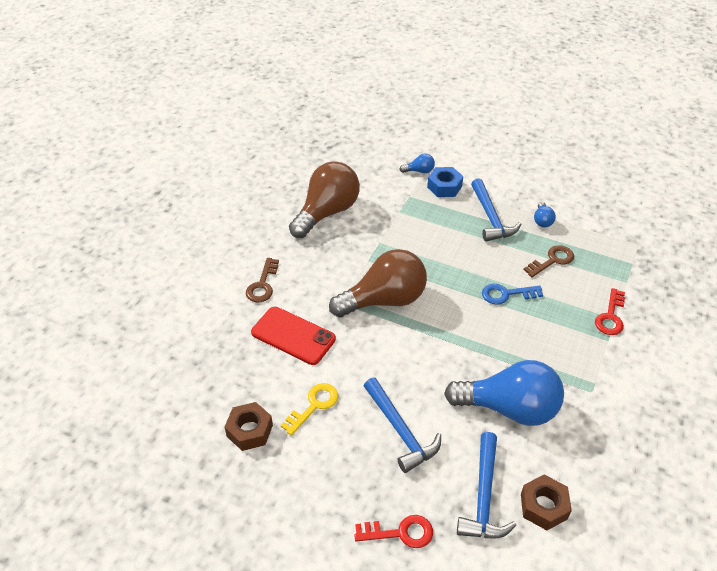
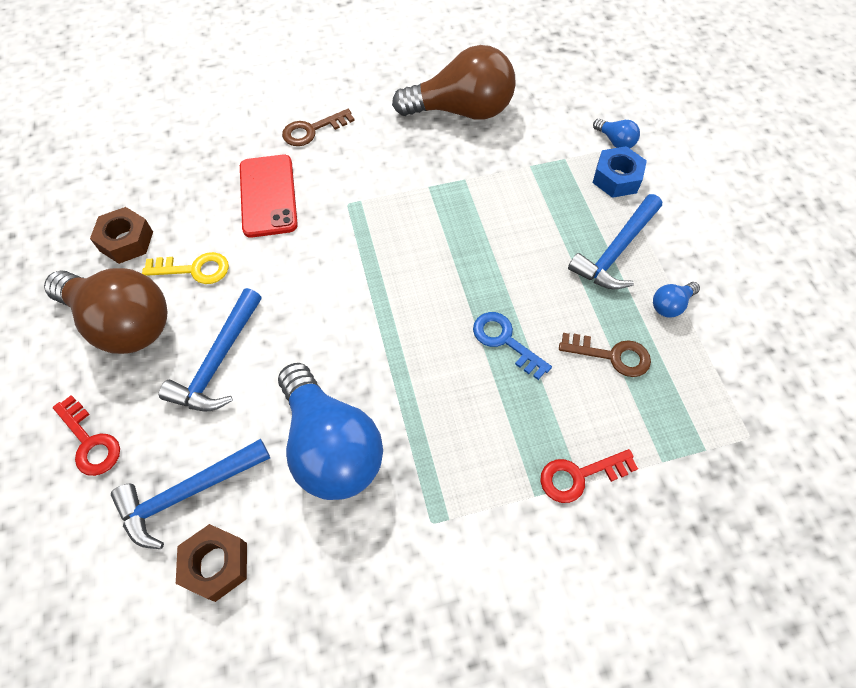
camera: 50 degrees right, 15 degrees up
brown light bulb [329,249,427,317] -> brown light bulb moved to [44,268,167,354]

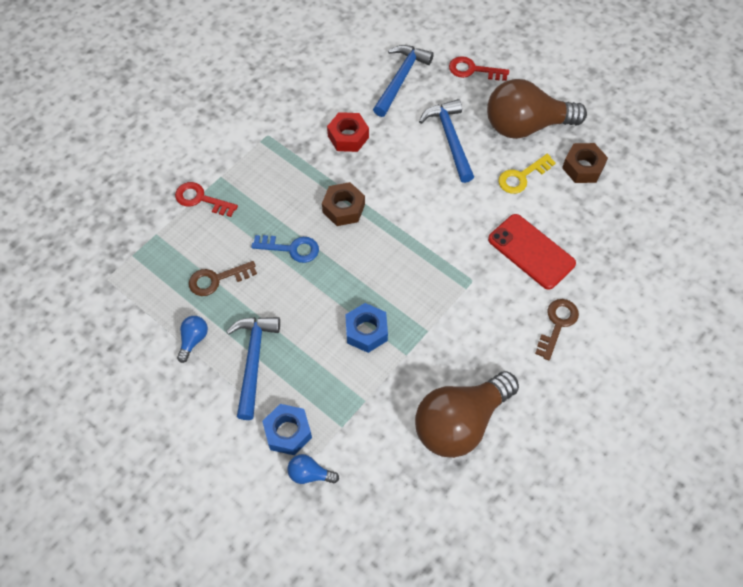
camera: 145 degrees right, 0 degrees up
brown nut [176,524,247,602] -> brown nut moved to [322,182,365,226]
blue light bulb [278,363,383,500] -> red nut [327,112,369,152]
red key [540,449,638,503] -> red key turned 105 degrees counterclockwise [175,182,238,217]
none -> blue nut [345,303,388,353]

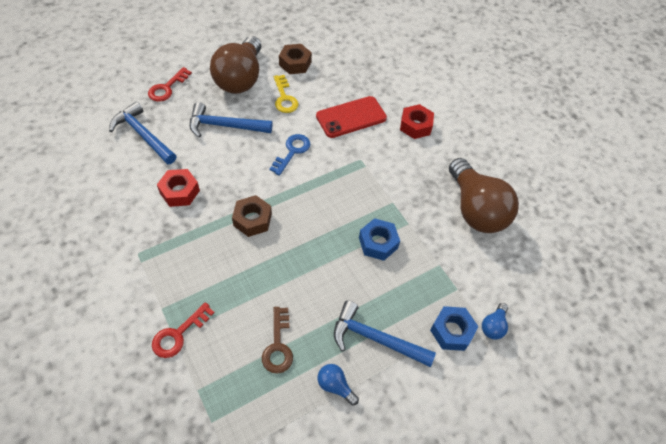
camera: 75 degrees left, 5 degrees down
blue key [251,235,319,263] -> blue key moved to [269,134,310,176]
brown key [535,299,579,361] -> red nut [400,104,434,139]

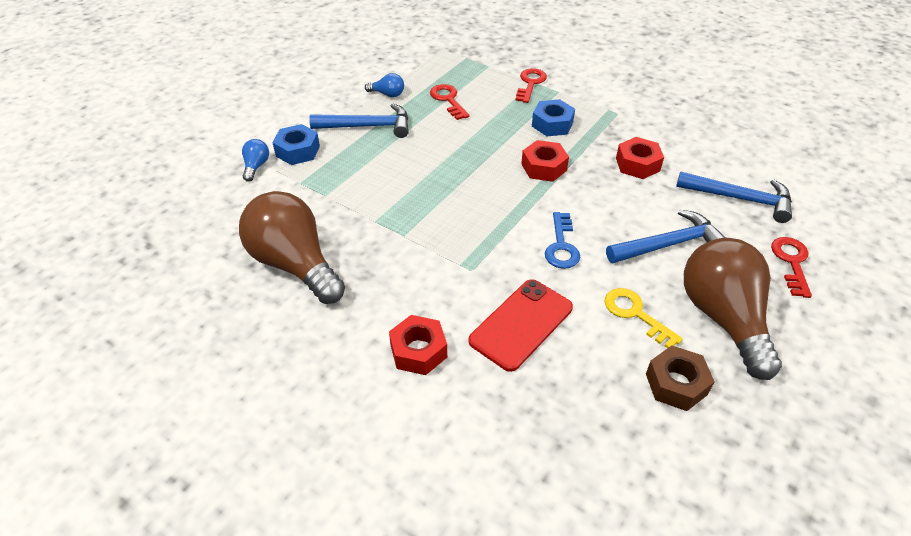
camera: 160 degrees right, 10 degrees down
brown nut [232,195,272,237] -> red nut [521,140,569,182]
brown key [262,307,293,374] -> red key [430,84,470,120]
blue nut [359,218,400,261] -> blue nut moved to [532,99,575,136]

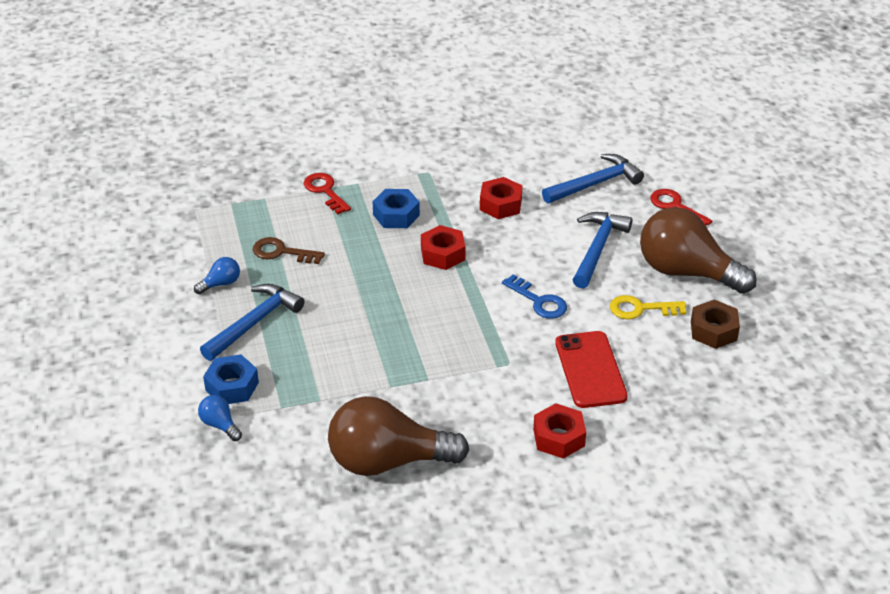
camera: 50 degrees left, 5 degrees down
red key [430,84,470,120] -> brown key [253,237,325,264]

